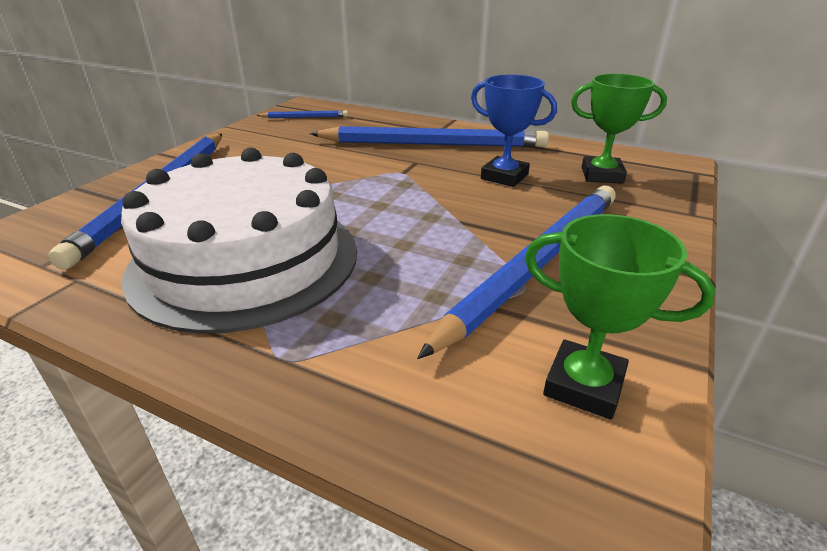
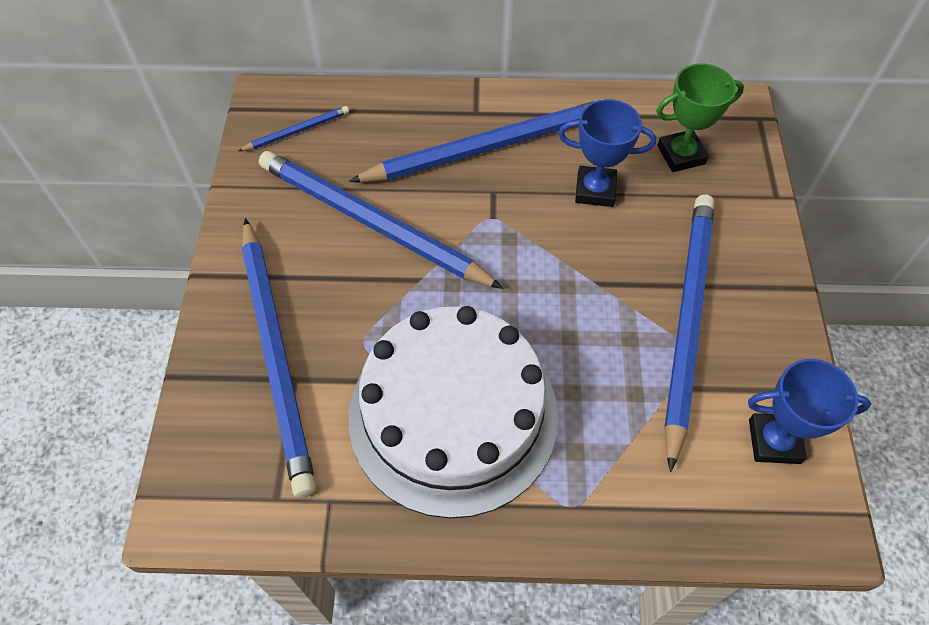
camera: 25 degrees left, 25 degrees up
green trophy [525,214,715,420] -> blue trophy [748,359,871,464]
none -> blue pencil [259,151,504,289]

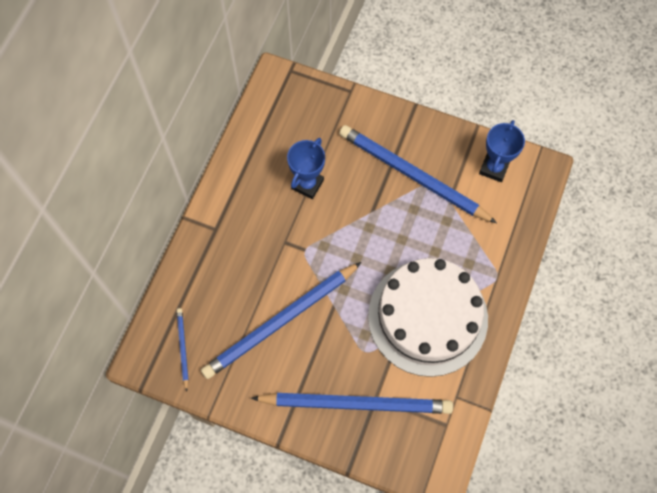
camera: 70 degrees left, 10 degrees up
blue pencil [349,99,603,182] -> none
green trophy [656,63,744,172] -> none

